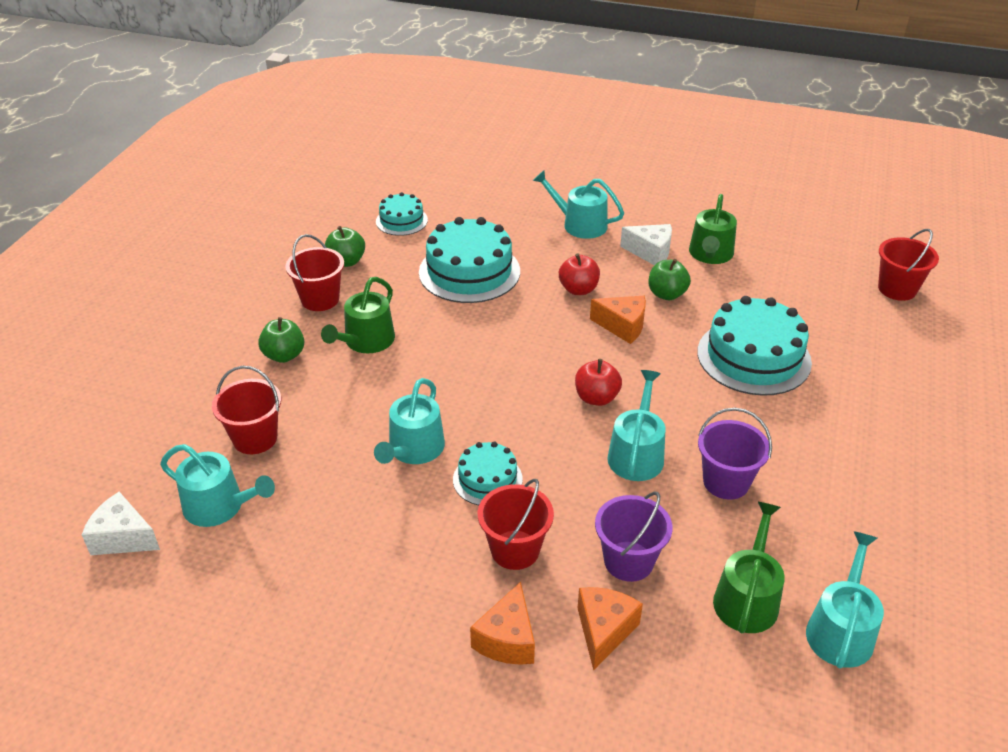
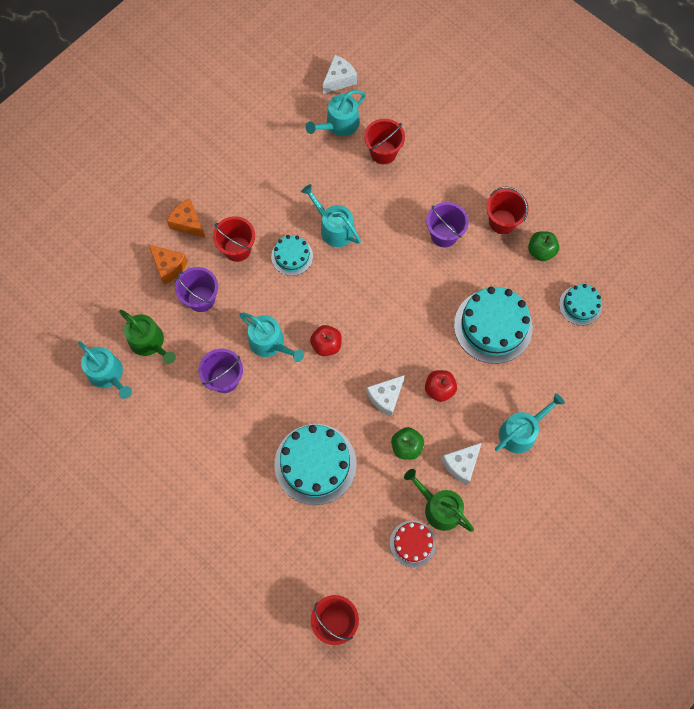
camera: 115 degrees right, 30 degrees up
green apple [258,317,304,363] -> none
green watering can [321,277,395,353] -> purple bucket [426,202,469,247]
orange cheese [590,296,646,344] -> white cheese [366,375,405,417]
none -> red cake [390,520,436,567]

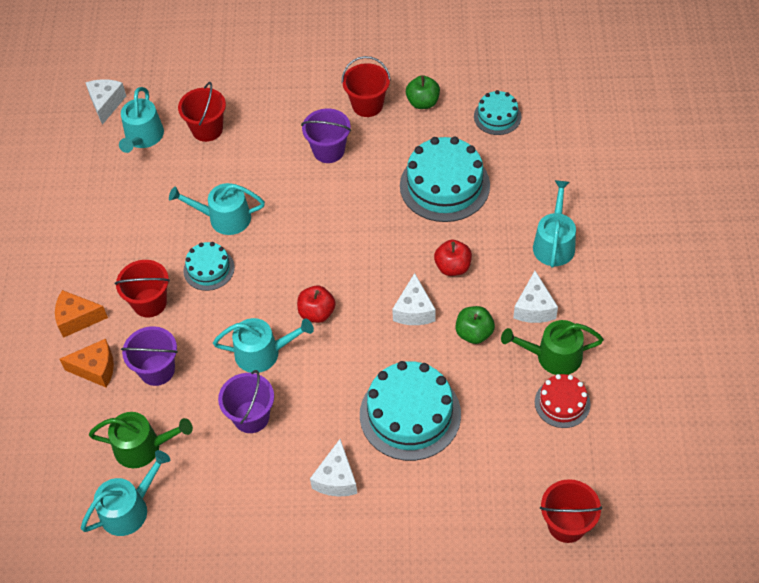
camera: 40 degrees left, 15 degrees down
turquoise watering can [78,341,132,399] -> turquoise watering can turned 45 degrees counterclockwise [81,450,170,536]
none -> white cheese [310,439,357,497]

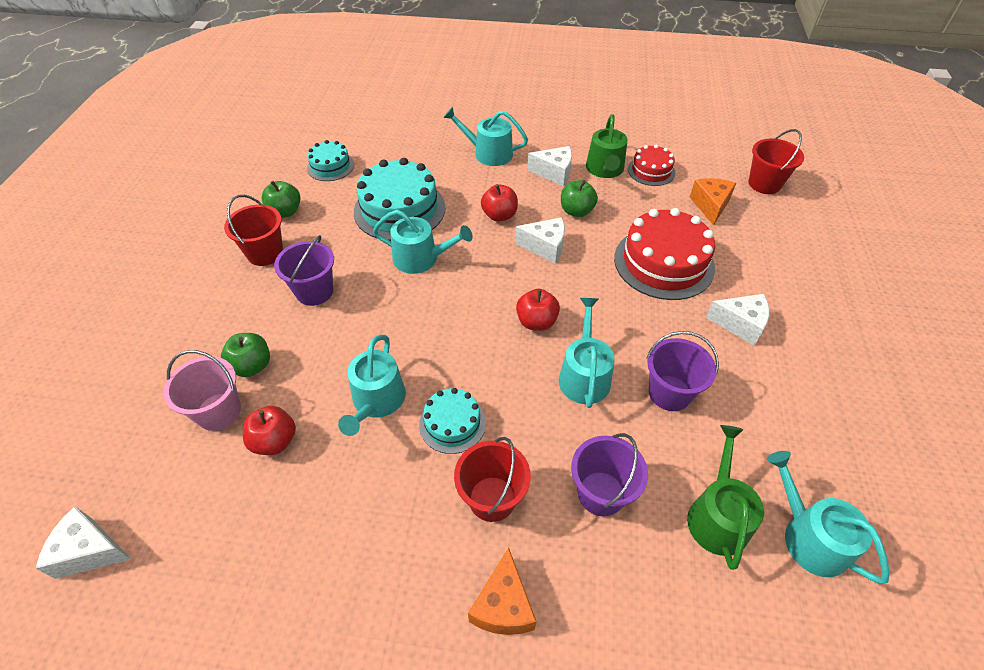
camera: 85 degrees left, 5 degrees down
orange cheese [60,339,114,388] -> orange cheese moved to [690,178,736,225]
turquoise watering can [119,87,164,153] -> turquoise watering can moved to [373,210,473,274]
red bucket [178,82,226,142] -> pink bucket [164,350,241,431]
turquoise cake [360,361,461,461] -> red cake [614,208,715,300]
none -> green apple [221,333,270,377]
none -> red apple [243,406,296,455]

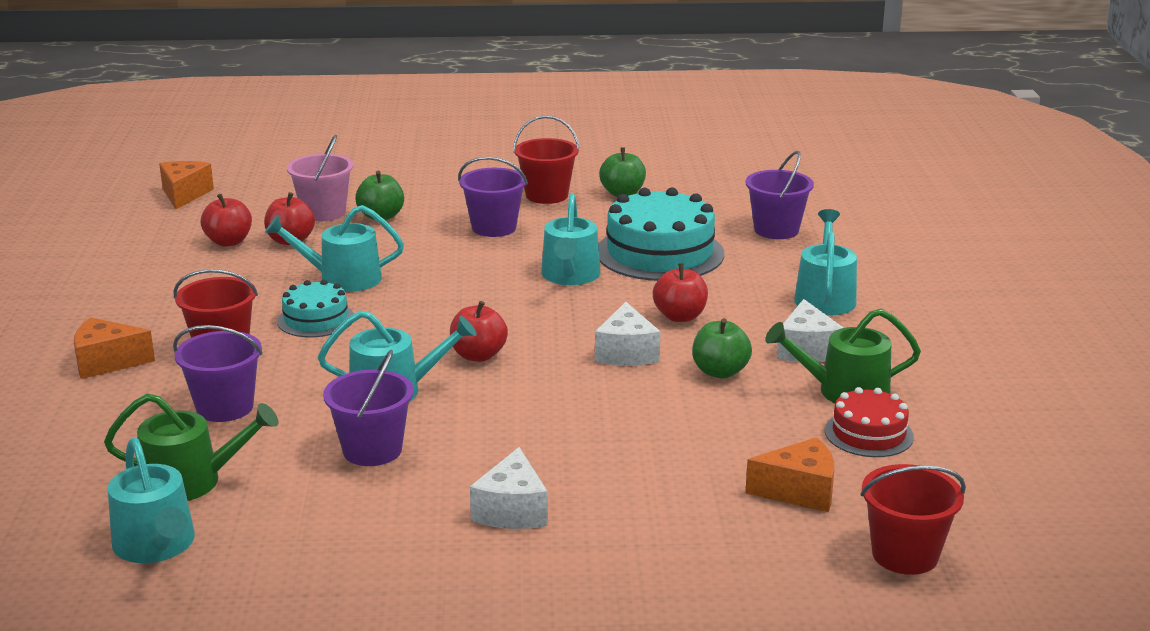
camera: 80 degrees right, 25 degrees down
white cheese [36,506,131,579] -> orange cheese [159,161,214,209]
turquoise cake [307,140,354,181] -> none
red cake [614,208,715,300] -> none
turquoise watering can [767,451,890,584] -> turquoise watering can turned 105 degrees clockwise [108,438,195,563]
none -> red apple [201,194,252,247]
none -> purple bucket [745,151,814,239]

